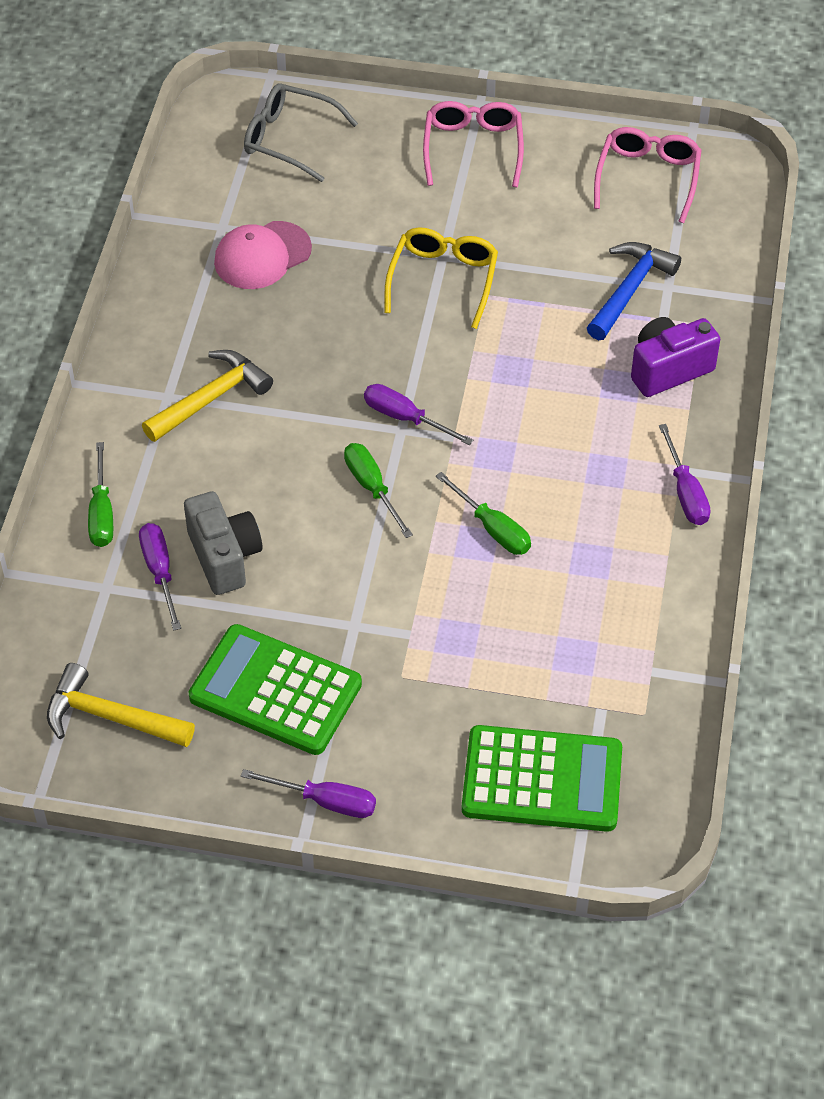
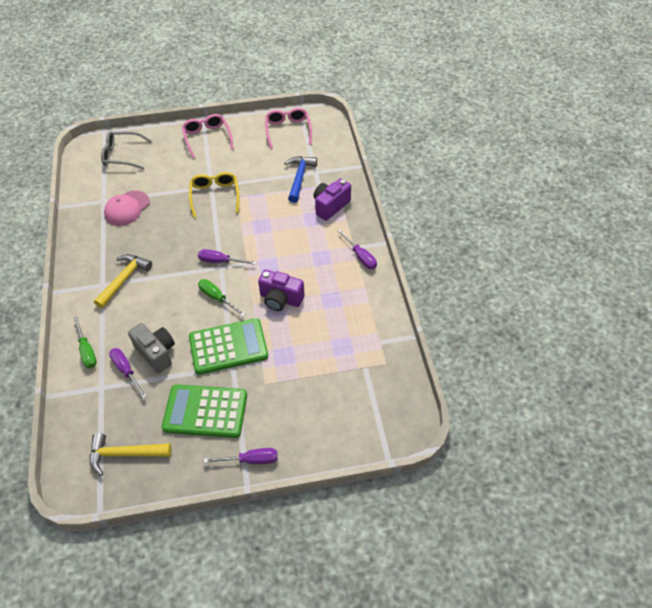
camera: 20 degrees left, 0 degrees up
green screwdriver [436,472,531,555] -> purple camera [258,270,305,311]
green calculator [462,725,622,832] -> green calculator moved to [189,318,268,375]

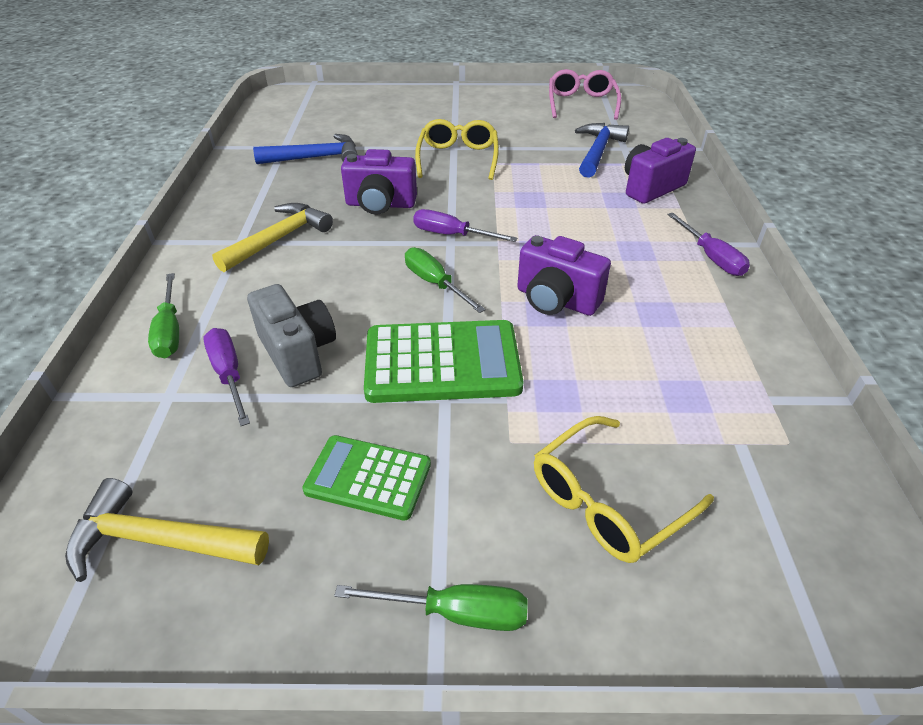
camera: 10 degrees right, 10 degrees down
grey glasses [101,131,151,170] -> none
pink cap [104,191,150,226] -> blue hammer [253,134,358,164]
green calculator [162,384,247,438] -> green calculator [302,435,431,520], size x0.62
pink glasses [182,114,233,159] -> none
purple screwdriver [204,448,278,464] -> green screwdriver [334,584,528,631]
none -> purple camera [341,149,417,215]
none -> yellow glasses [534,416,714,563]

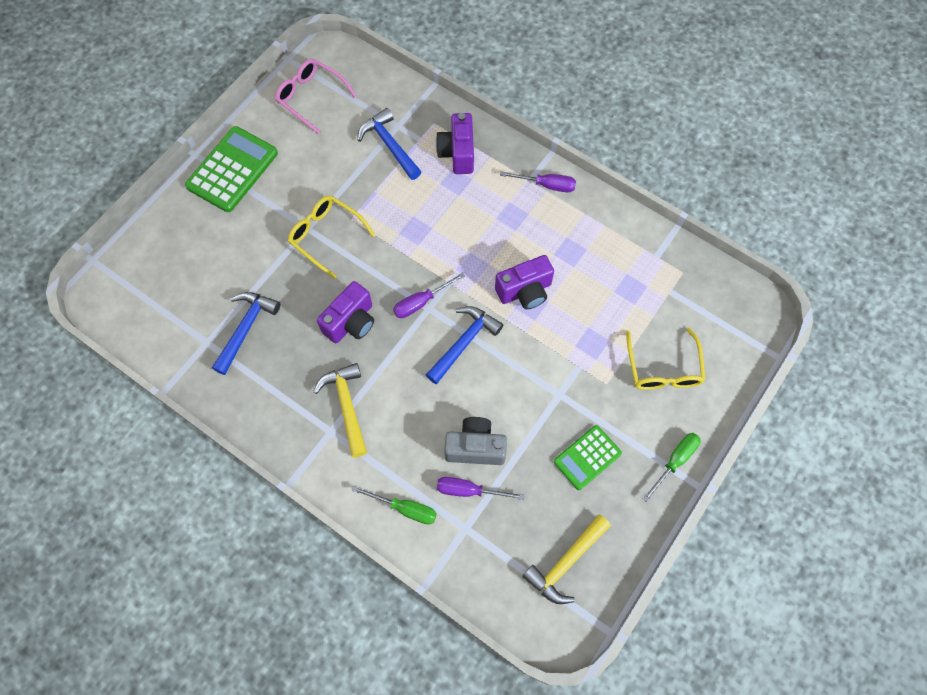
camera: 55 degrees left, 25 degrees up
green calculator [364,320,524,403] -> green calculator moved to [185,126,278,212]
green screwdriver [405,247,486,313] -> blue hammer [426,306,503,384]

